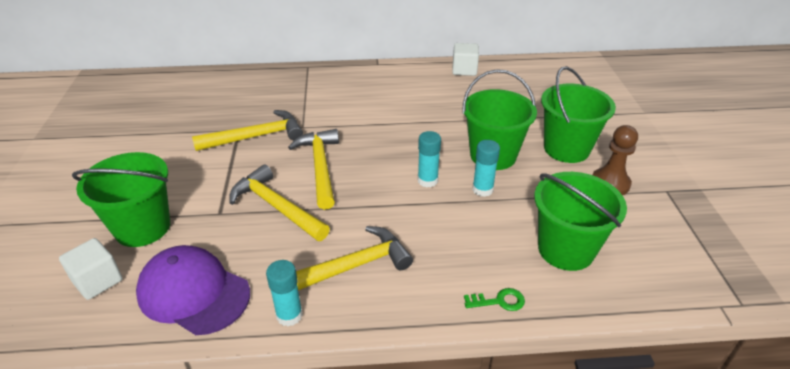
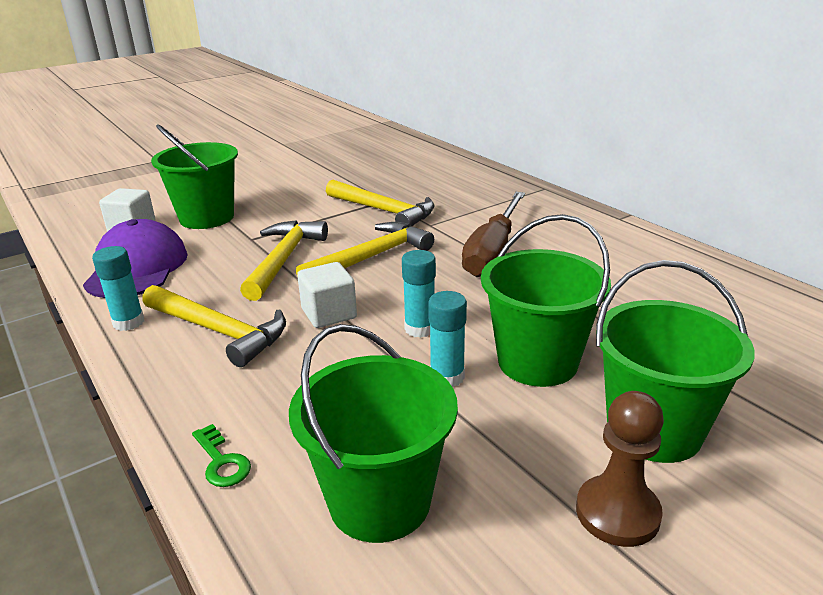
camera: 60 degrees right, 10 degrees down
white cube [452,43,479,76] -> white cube moved to [297,262,357,328]
none -> brown screwdriver [462,192,525,277]

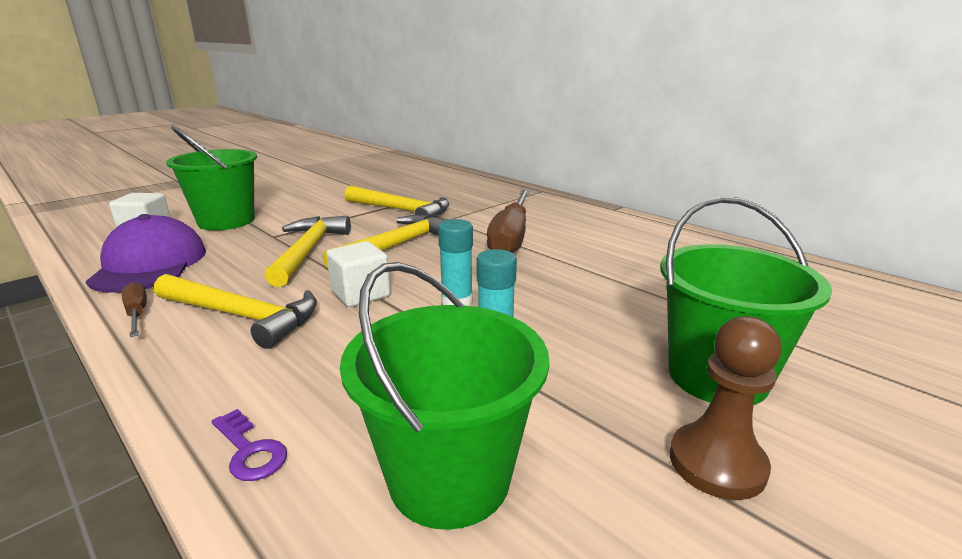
camera: 10 degrees left, 5 degrees down
turquoise glue stick [92,246,144,331] -> brown screwdriver [122,282,147,337]
green key [192,424,251,487] -> purple key [212,409,287,481]
green bucket [481,214,611,387] -> none

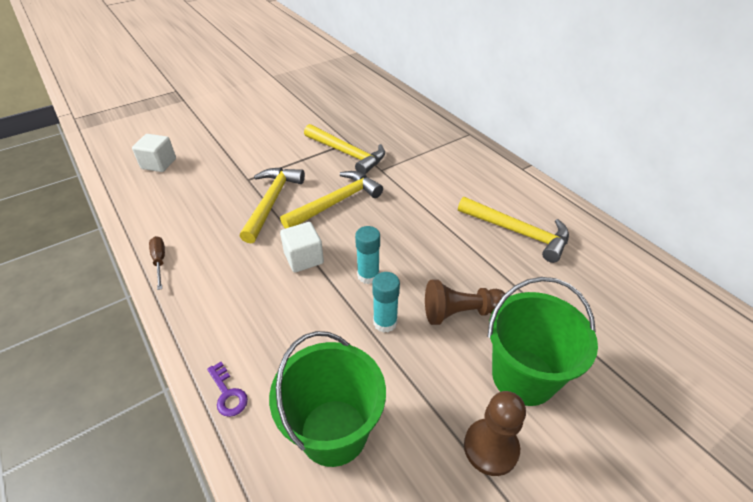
camera: 10 degrees right, 20 degrees up
purple cap [86,214,206,293] -> none
yellow hammer [154,274,317,349] -> yellow hammer moved to [458,197,569,263]
green bucket [166,125,257,230] -> none
brown screwdriver [487,190,530,253] -> none
none -> brown pawn [425,280,506,325]

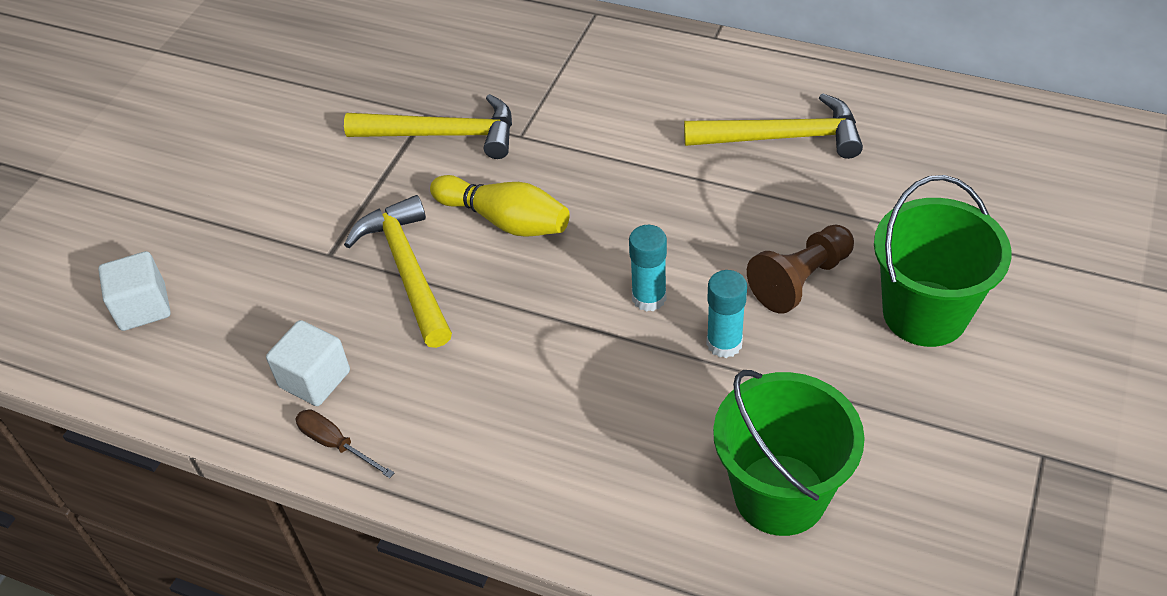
camera: 30 degrees left, 5 degrees up
purple key [207,362,248,417] -> none
yellow hammer [280,171,383,229] -> yellow bowling pin [430,175,570,237]
white cube [280,222,324,272] -> white cube moved to [266,320,350,406]
brown pawn [464,391,526,476] -> none

